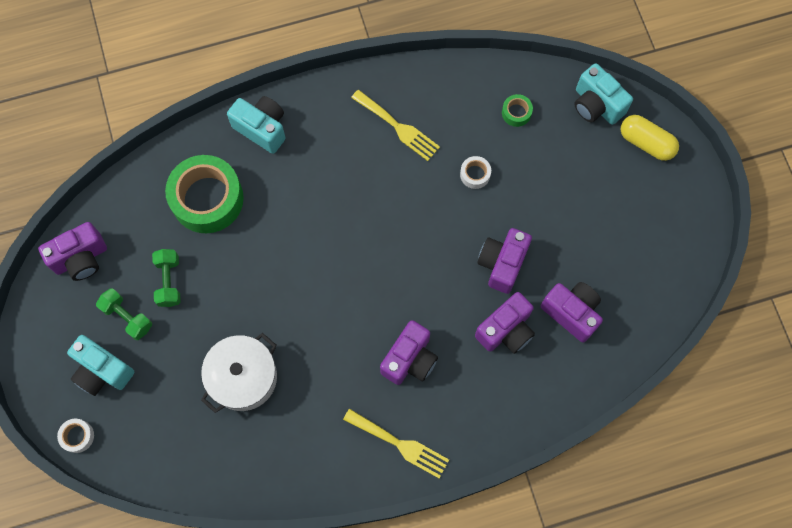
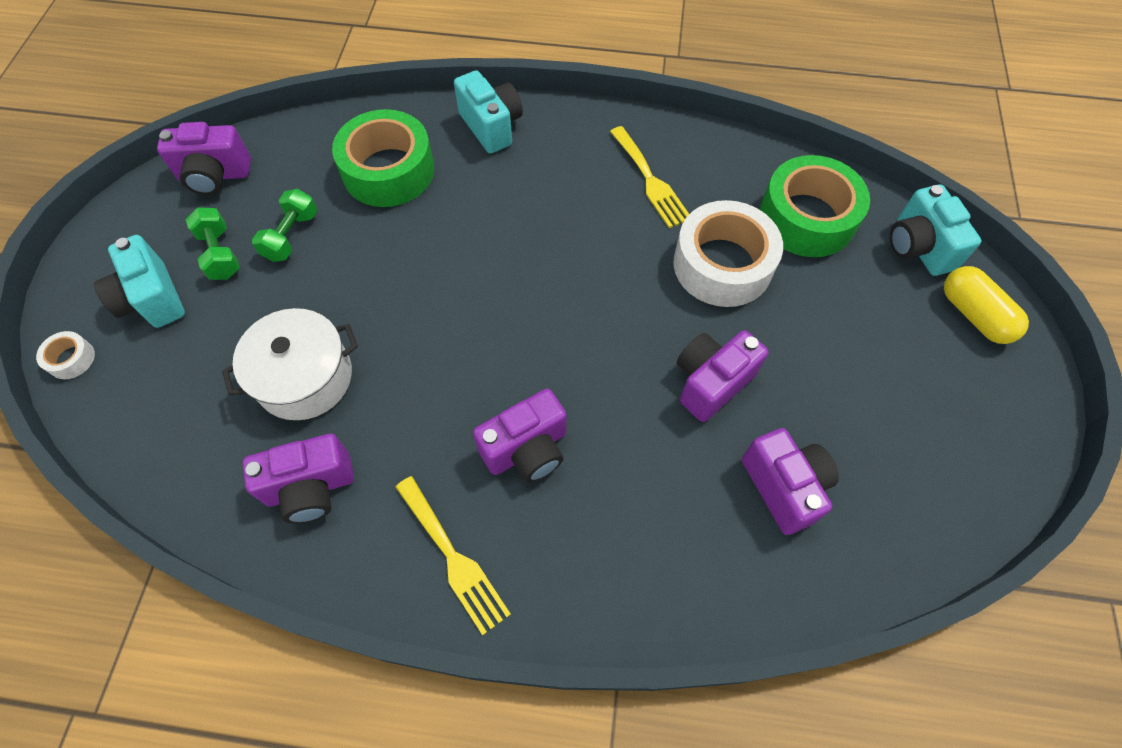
camera: 25 degrees right, 10 degrees down
white tape [460,156,491,189] -> white tape [673,200,783,307], size x2.36
purple camera [475,292,535,354] -> purple camera moved to [242,434,354,524]
green tape [502,94,533,127] -> green tape [760,155,870,257], size x2.36

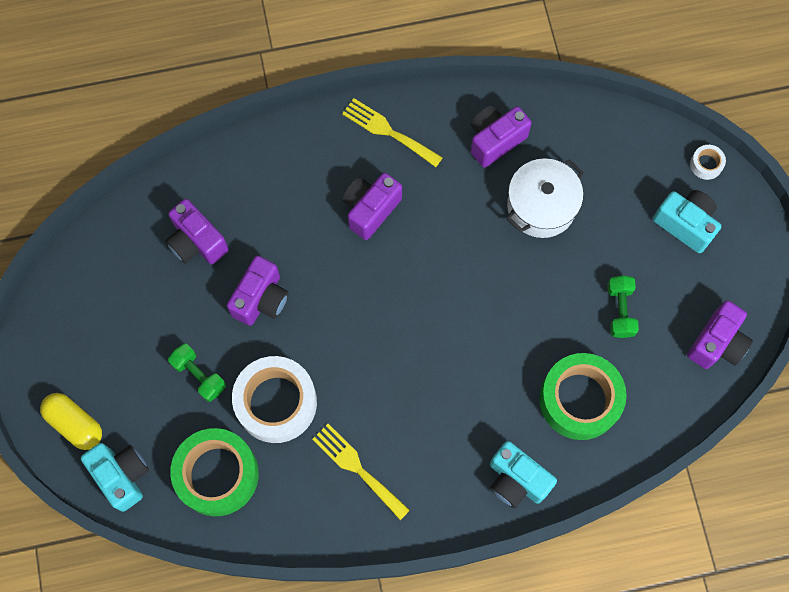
camera: 160 degrees right, 10 degrees up
purple camera [157,122,251,195] -> purple camera turned 150 degrees clockwise [687,300,753,369]
green dumbbell [185,207,240,280] -> green dumbbell moved to [168,343,226,402]

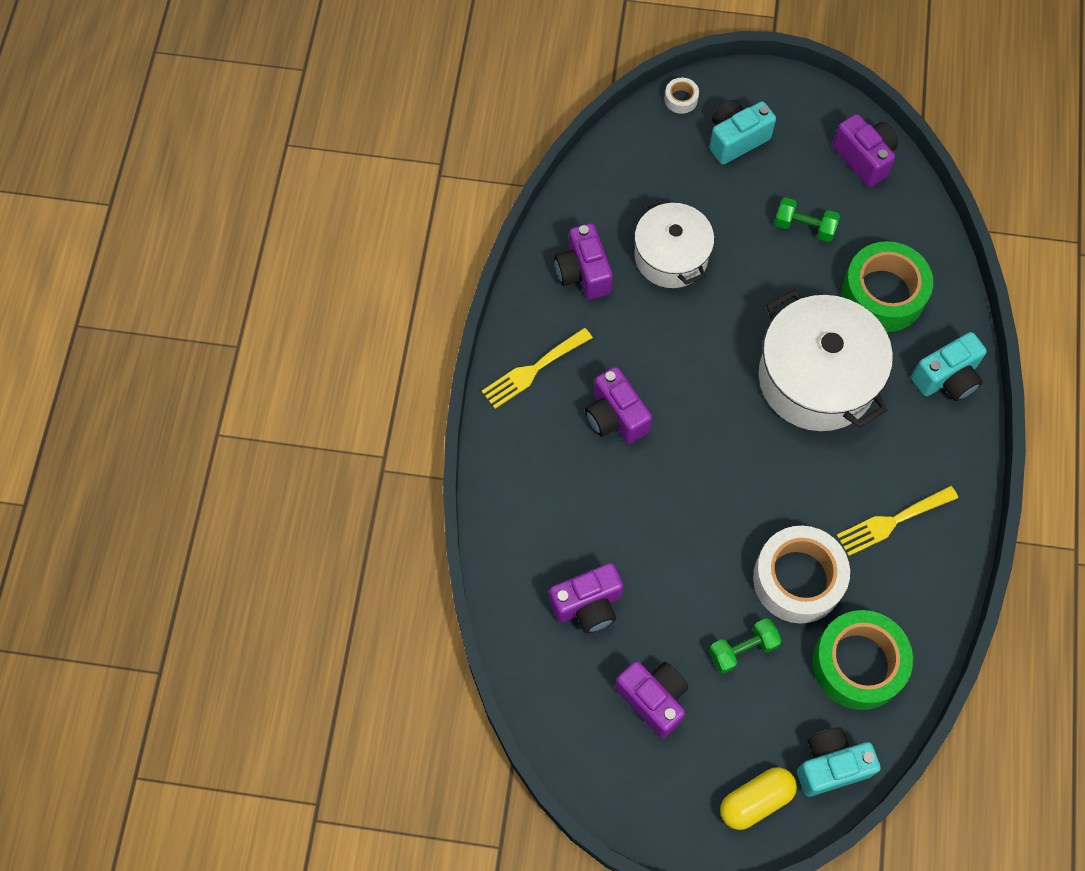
camera: 70 degrees left, 5 degrees down
purple camera [227,256,289,326] -> purple camera moved to [615,661,689,738]
none -> white pot [759,289,893,431]

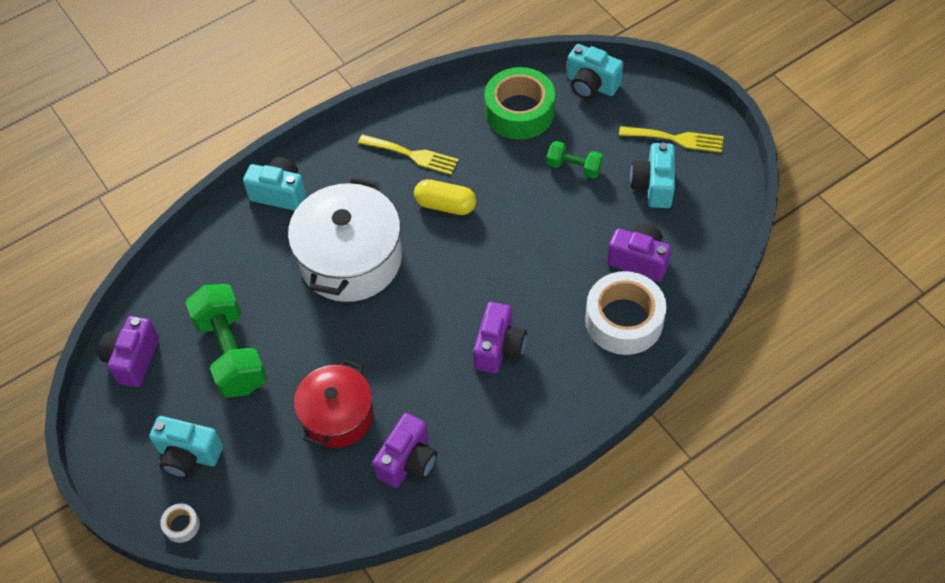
camera: 130 degrees left, 10 degrees down
yellow fork [482,328,593,409] -> yellow fork moved to [619,126,724,153]
purple camera [615,661,689,738] -> turquoise camera [630,142,675,208]
white pot [634,198,714,288] -> red pot [294,360,374,448]
yellow capsule [720,767,797,830] -> yellow capsule moved to [414,179,476,215]
white tape [753,526,850,623] -> white tape moved to [585,271,667,355]
green dumbbell [774,197,840,242] -> green dumbbell [185,284,267,398], size x1.91
green tape [842,241,933,332] -> none

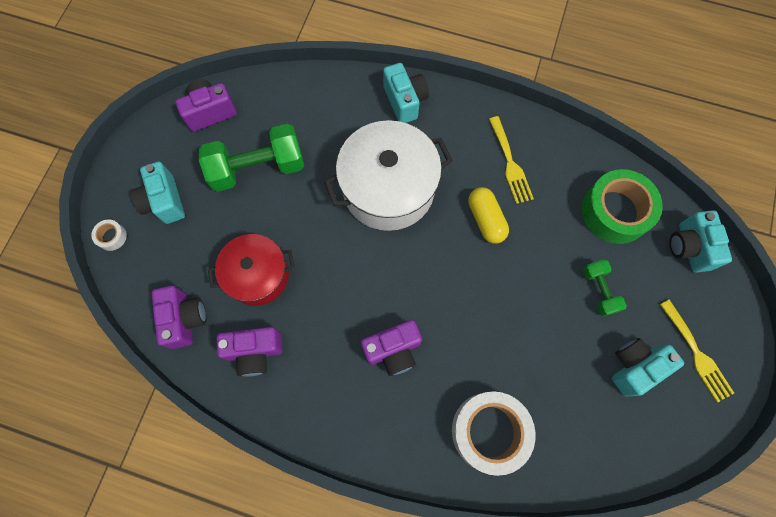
camera: 50 degrees right, 15 degrees up
green dumbbell [185,284,267,398] -> green dumbbell turned 45 degrees clockwise [199,124,304,192]
purple camera [607,223,671,282] -> purple camera moved to [152,286,207,349]

